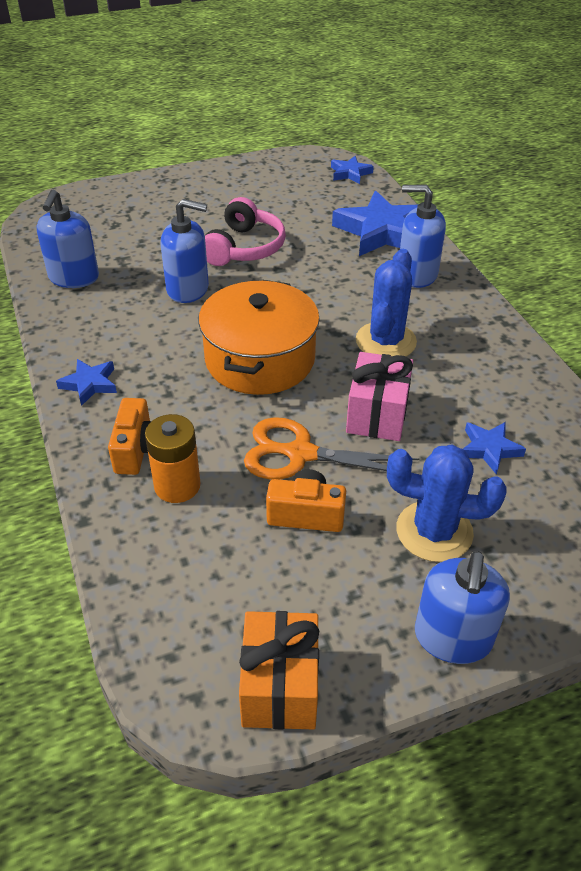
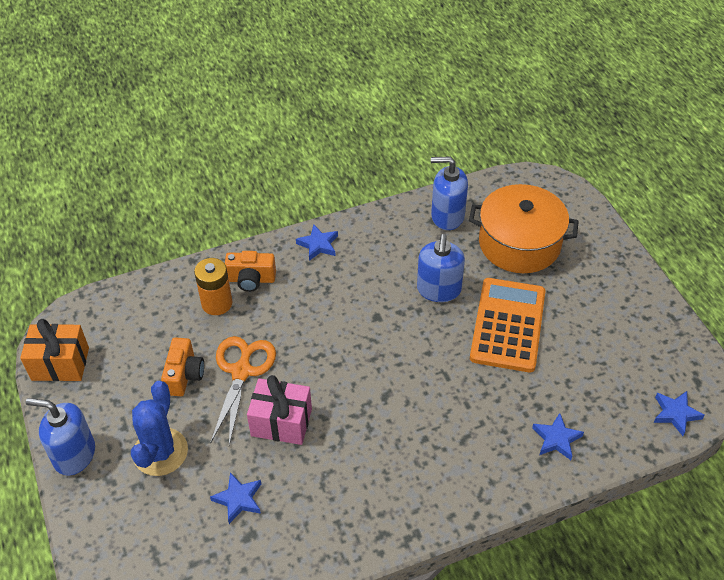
camera: 90 degrees right, 5 degrees up
orange pot [198,280,320,395] -> orange pot moved to [469,184,579,273]
pink headphones [205,197,286,266] -> orange calculator [470,278,545,372]
blue star [332,191,418,256] -> blue star [532,413,584,460], size x0.50
blue cactus [356,249,417,356] -> none
blue soap dispenser [400,185,446,288] -> none

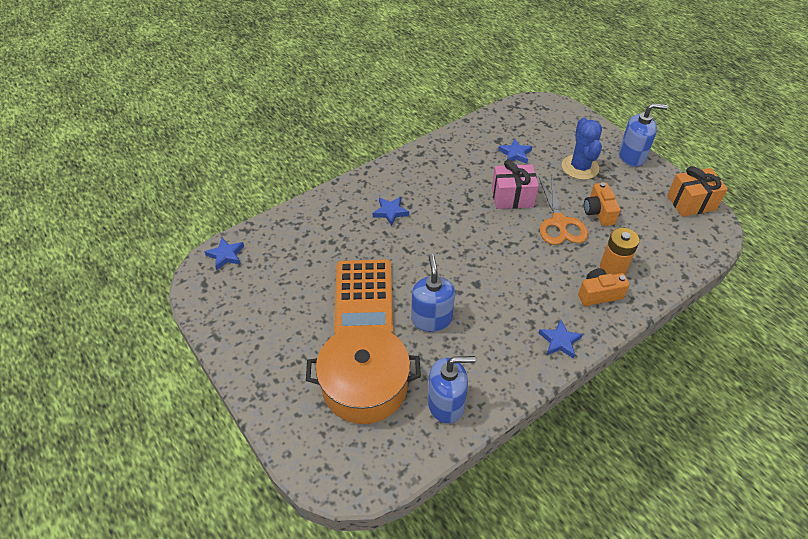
camera: 165 degrees right, 0 degrees up
blue star [532,413,584,460] -> blue star moved to [373,197,409,226]

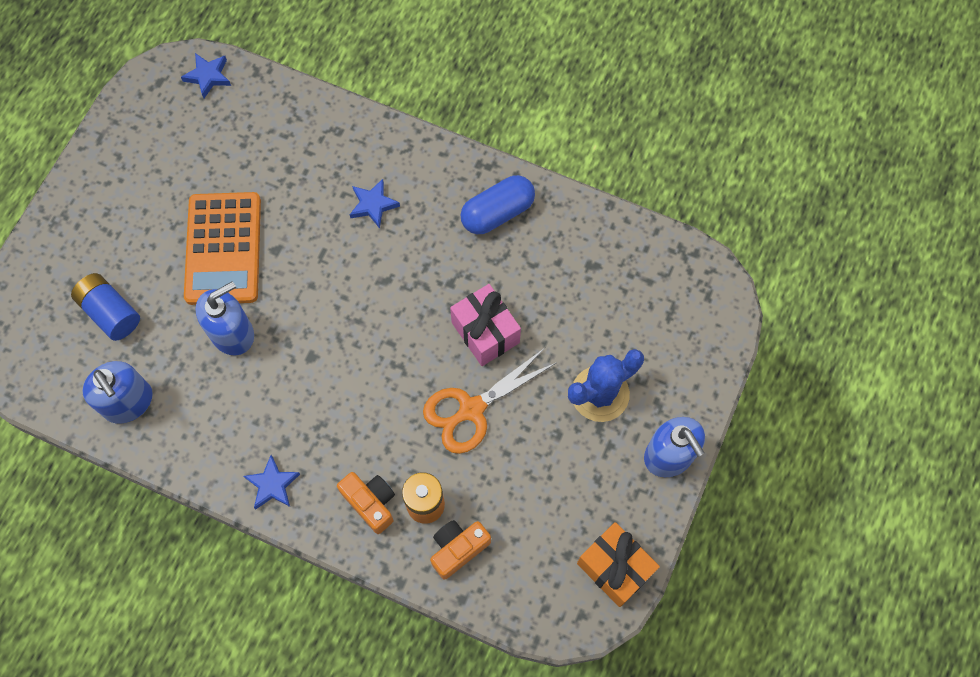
camera: 60 degrees right, 20 degrees up
orange pot [306,325,421,424] -> blue battery [71,273,140,341]
orange calculator [334,259,393,334] -> orange calculator turned 60 degrees counterclockwise [184,192,261,305]
blue star [498,138,532,164] -> none
orange camera [584,182,620,226] -> orange camera moved to [430,520,491,580]
none -> blue capsule [461,175,535,234]

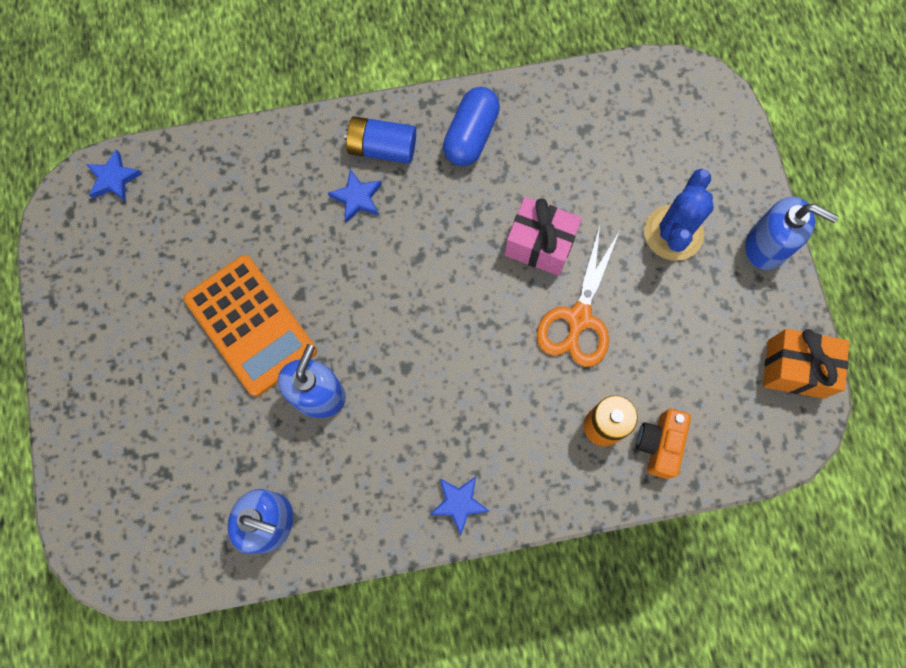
camera: 35 degrees left, 5 degrees up
blue battery [71,273,140,341] -> blue battery moved to [344,116,416,164]
orange camera [337,472,395,534] -> none

